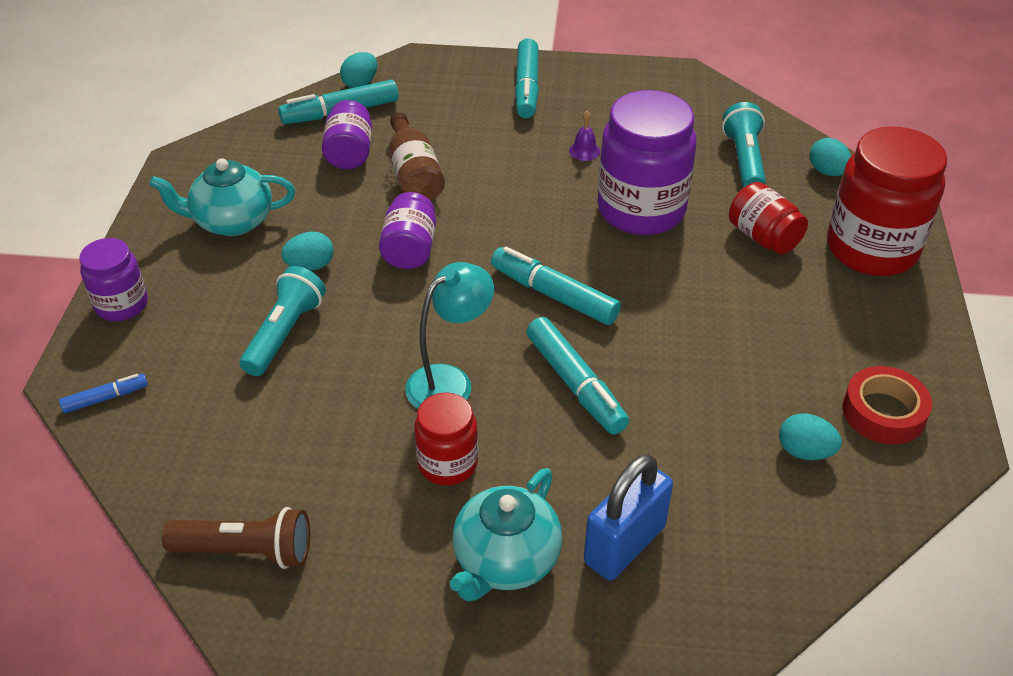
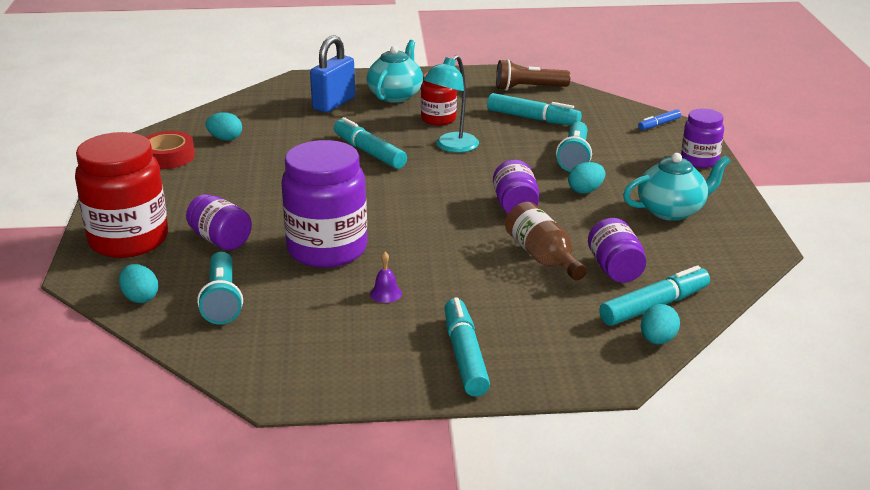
camera: 170 degrees right, 15 degrees down
turquoise marker [491,246,621,325] -> turquoise marker moved to [487,93,582,125]
red jar [729,182,808,254] -> purple jar [186,194,252,250]

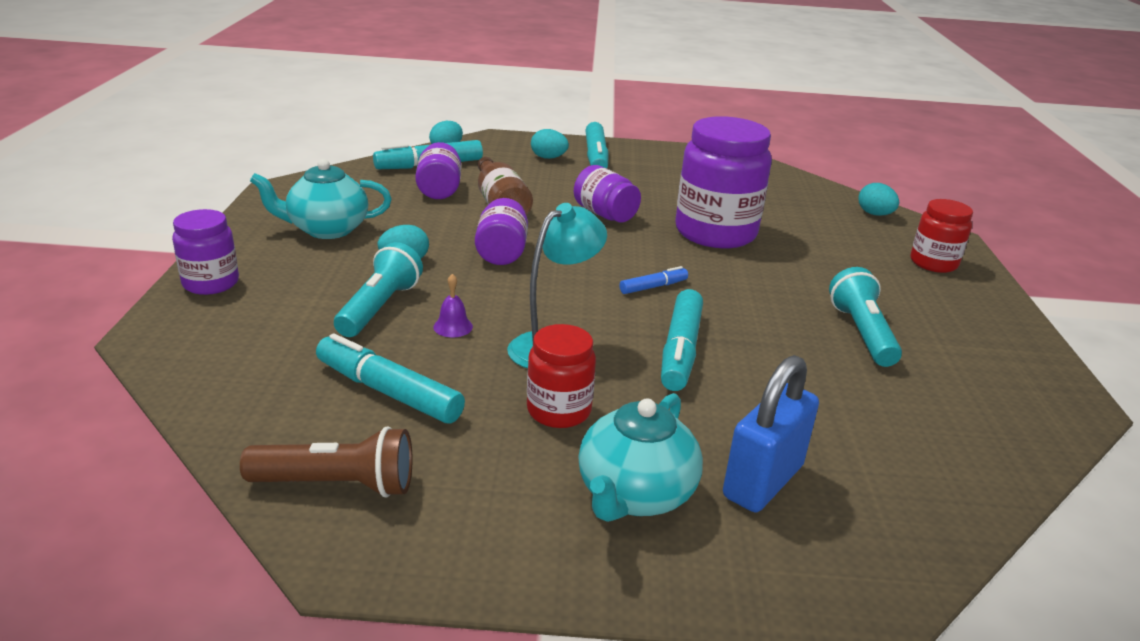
camera: 175 degrees left, 0 degrees up
red jar [75,132,168,258] -> red jar [911,199,973,273], size x0.55
red tape [146,131,195,169] -> none
purple jar [186,194,252,250] -> purple jar moved to [574,165,641,222]
turquoise flashlight [197,252,243,324] -> turquoise flashlight moved to [829,267,902,367]
turquoise egg [206,113,242,141] -> turquoise egg moved to [531,129,569,159]
turquoise marker [334,117,407,169] -> turquoise marker turned 45 degrees clockwise [661,289,703,391]
purple bell [370,252,402,303] -> purple bell moved to [433,274,473,337]
blue marker [638,109,681,130] -> blue marker moved to [620,266,688,294]

